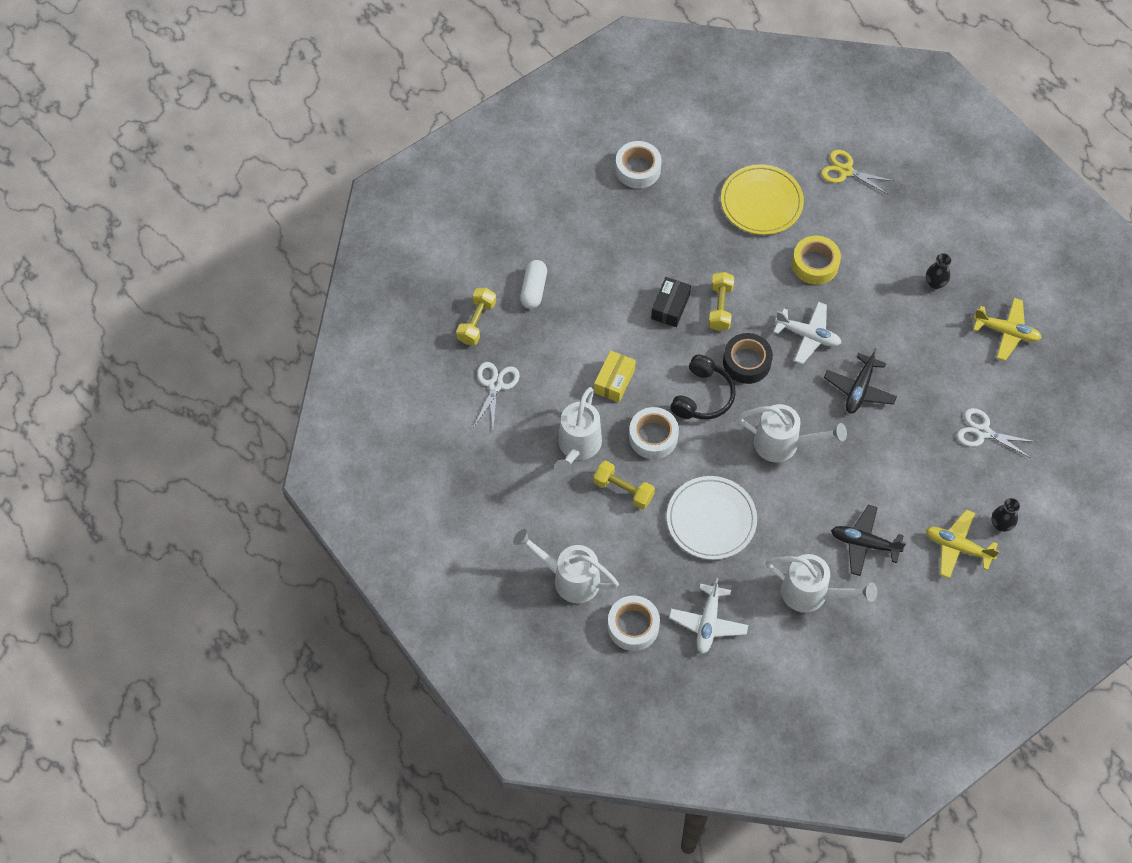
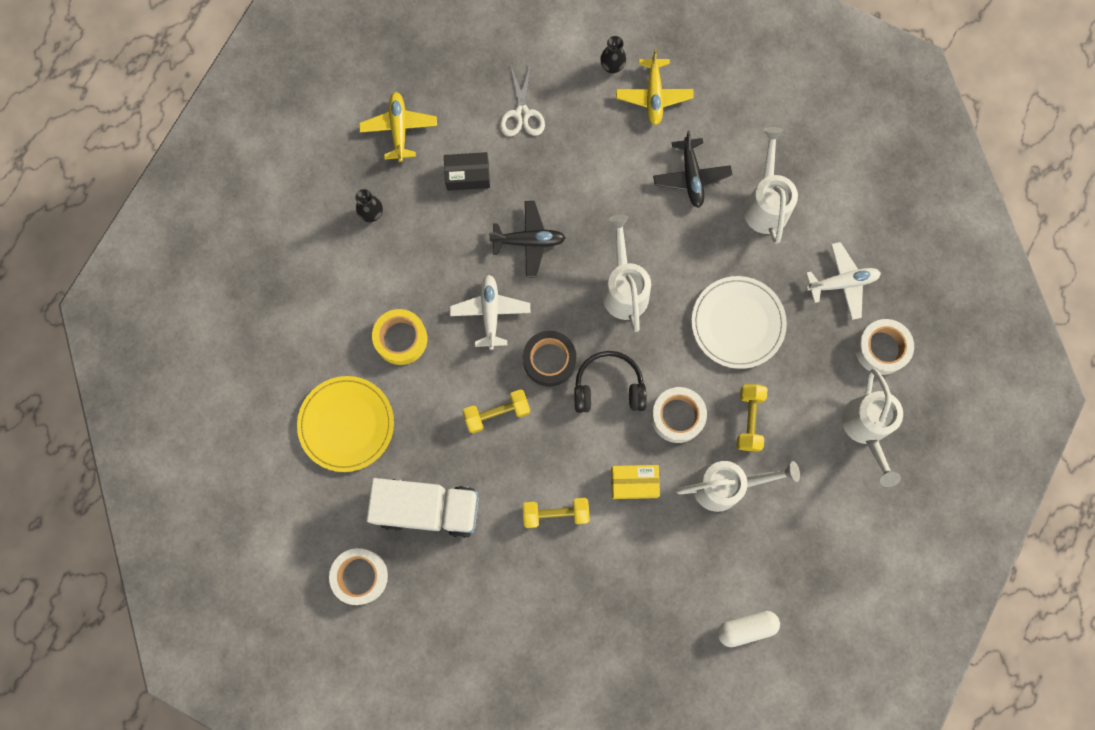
camera: 115 degrees left, 15 degrees up
yellow dumbbell [456,288,496,345] -> yellow dumbbell moved to [523,498,590,528]
white scissors [474,362,520,428] -> none
white capsule [520,260,547,309] -> white capsule moved to [718,611,780,647]
black box [651,277,691,327] -> black box moved to [444,152,490,191]
yellow scissors [821,150,894,195] -> none
none -> white truck [366,478,479,538]

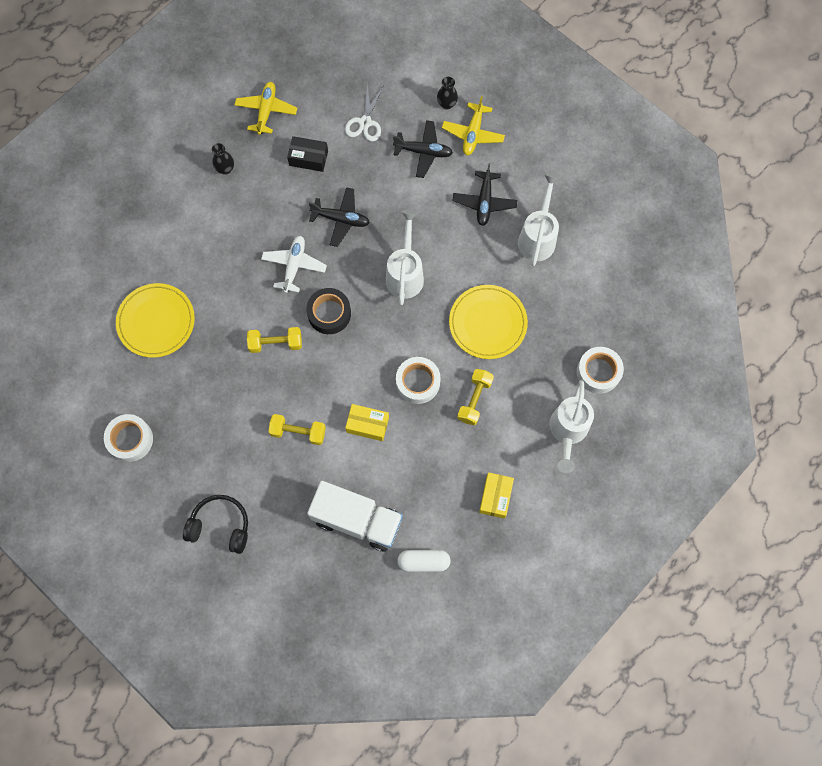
camera: 15 degrees right, 5 degrees down
white truck [366,478,479,538] -> white truck moved to [307,481,403,552]
yellow tape [372,309,427,365] -> none
black headphones [574,351,647,413] -> black headphones moved to [183,495,248,554]
white watering can [676,461,800,512] -> none
white plate [691,276,787,369] -> yellow plate [449,285,528,359]
white plane [806,242,881,320] -> none
none -> black plane [393,120,453,178]
none -> yellow box [479,472,514,519]

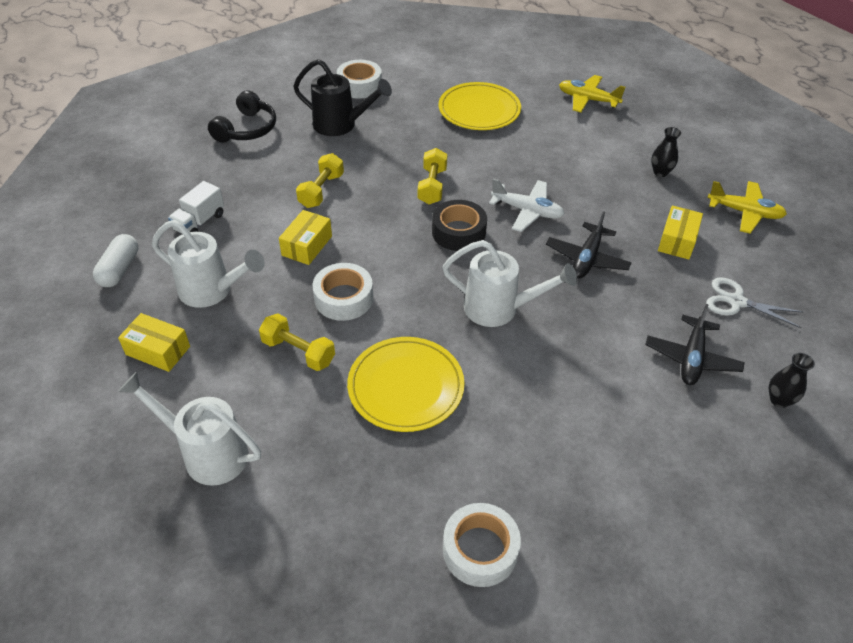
camera: 100 degrees right, 25 degrees down
black box [287,136,328,172] -> yellow box [658,206,703,259]
white truck [307,481,403,552] -> white truck [168,181,224,233], size x0.54
yellow plane [442,96,505,155] -> yellow plane moved to [559,75,626,112]
black plane [452,164,517,226] -> none
white watering can [518,173,560,266] -> white watering can moved to [152,220,264,308]
white tape [577,347,624,394] -> white tape moved to [443,503,521,587]
none -> black watering can [293,59,392,136]

